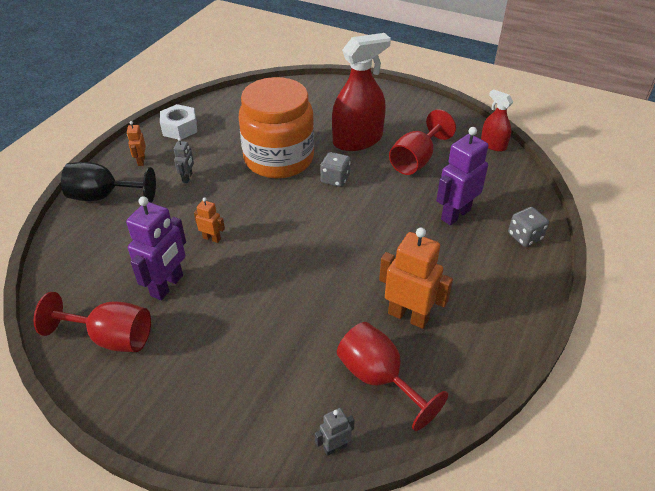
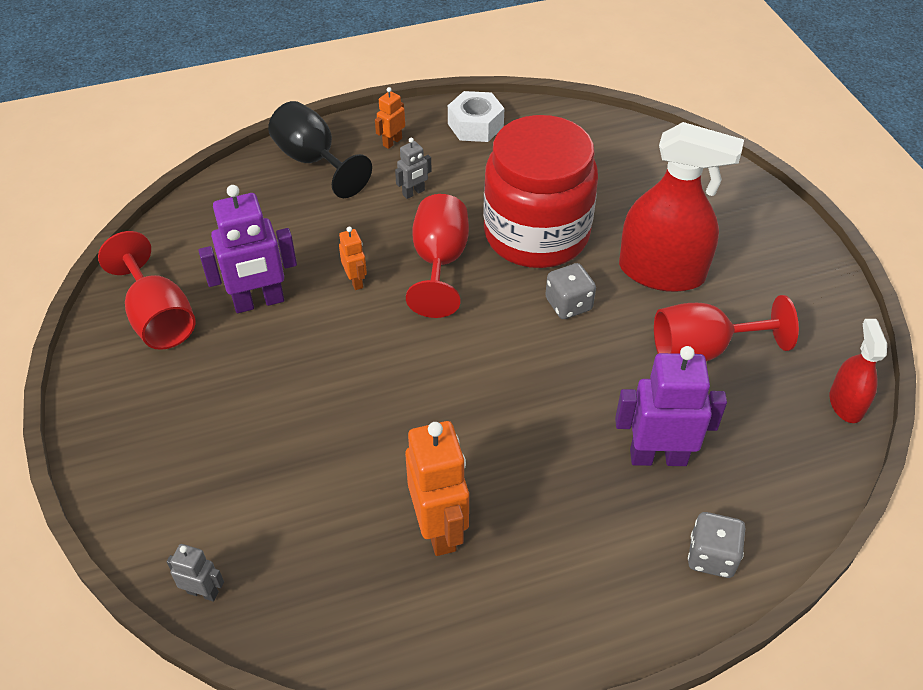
camera: 45 degrees right, 5 degrees up
orange jar [239,77,314,179] -> red jar [483,115,598,268]
red goblet [337,322,448,431] -> red goblet moved to [406,194,469,318]

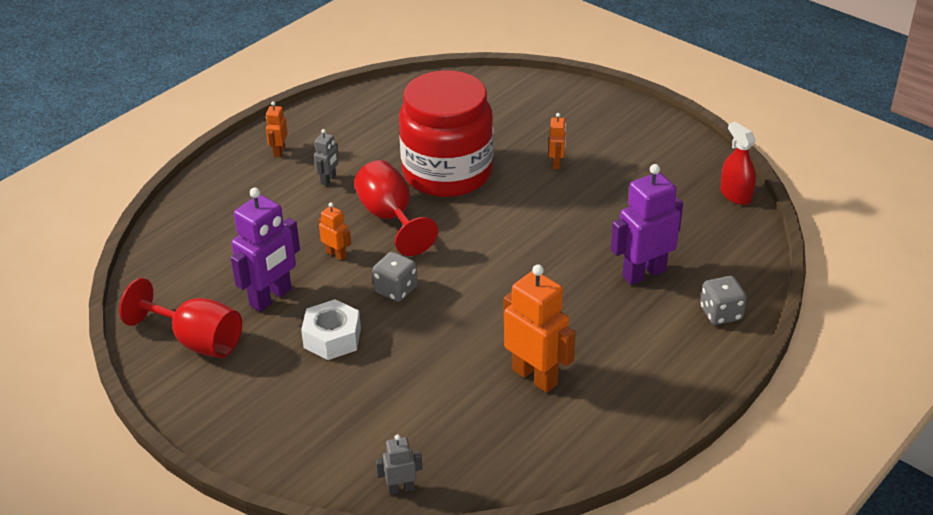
camera: 30 degrees left, 10 degrees down
black goblet [268,101,372,198] -> none
white nut [448,91,505,142] -> white nut moved to [301,299,361,360]
grey dice [545,263,596,319] -> grey dice moved to [372,252,417,302]
red spray bottle [619,122,744,292] -> orange robot [549,113,566,169]
red goblet [654,295,799,361] -> none

